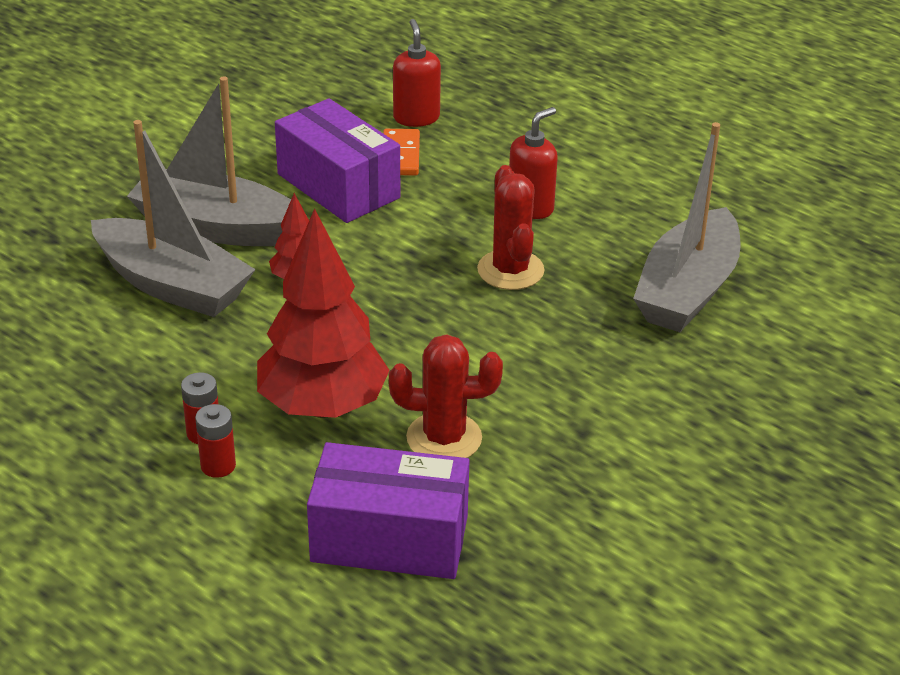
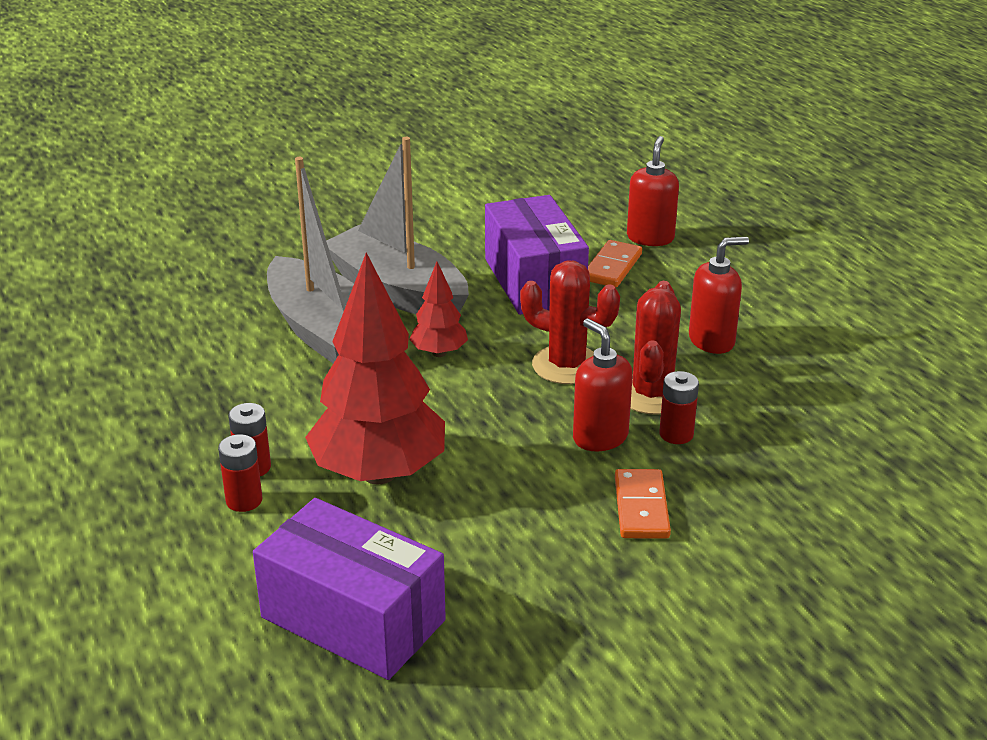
camera: 25 degrees right, 5 degrees down
red cactus [389,334,503,458] -> red cactus moved to [520,260,620,384]
grey boat [633,122,741,332] -> none
none -> red soap dispenser [573,319,633,451]
none -> orange domino [615,469,671,539]
none -> red battery [659,371,699,444]

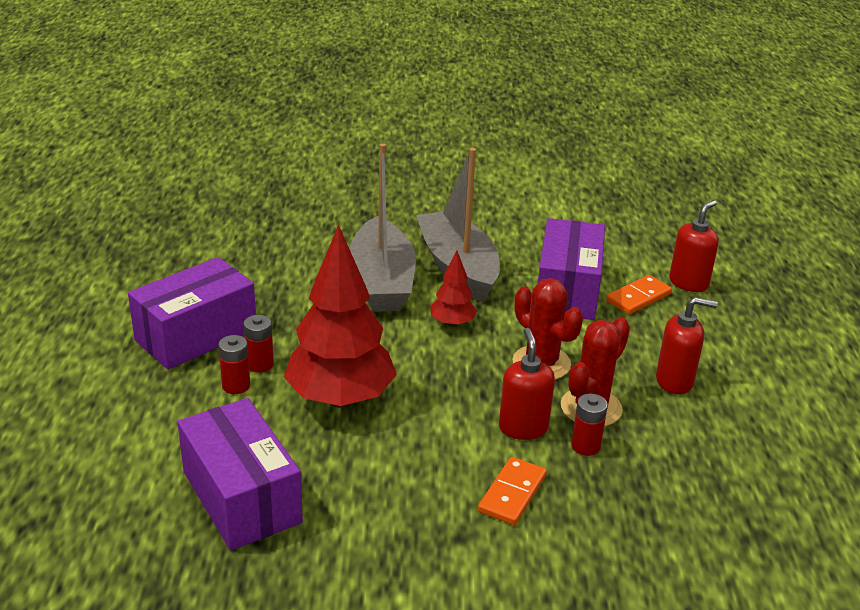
camera: 25 degrees right, 0 degrees up
none -> purple box [128,257,256,370]

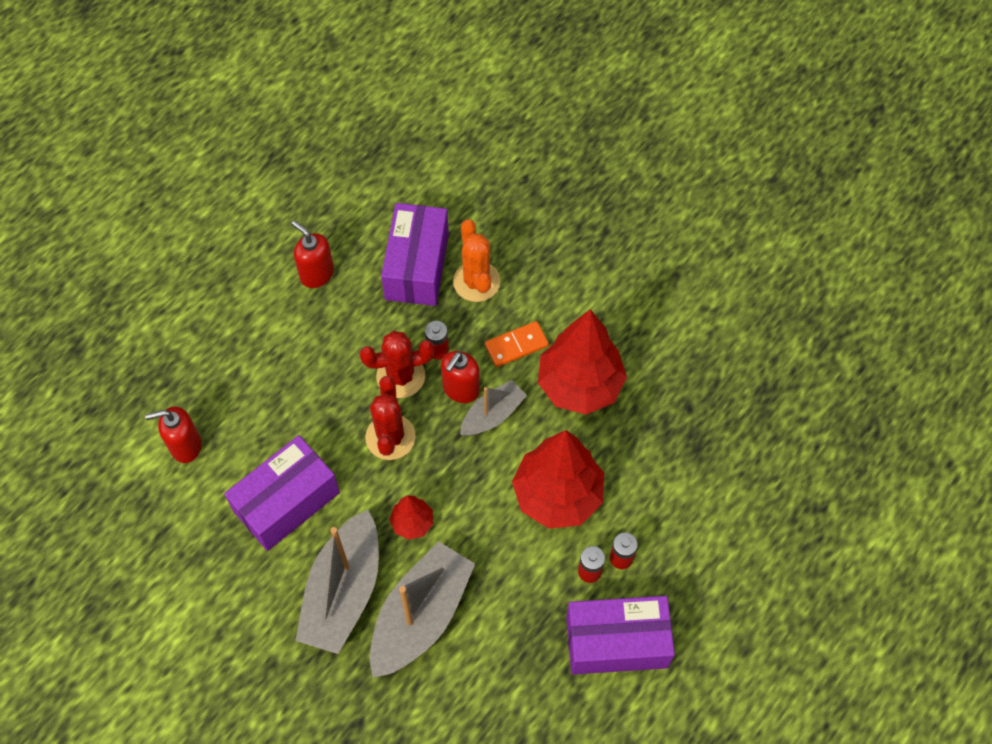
camera: 140 degrees left, 30 degrees up
purple box [178,398,303,551] -> purple box moved to [381,203,449,306]
orange domino [606,275,672,314] -> none
red soap dispenser [656,297,718,394] -> red soap dispenser moved to [291,221,334,288]
none -> orange cactus [453,219,501,302]
none -> grey boat [460,380,527,436]
none -> red tree [538,310,627,414]

